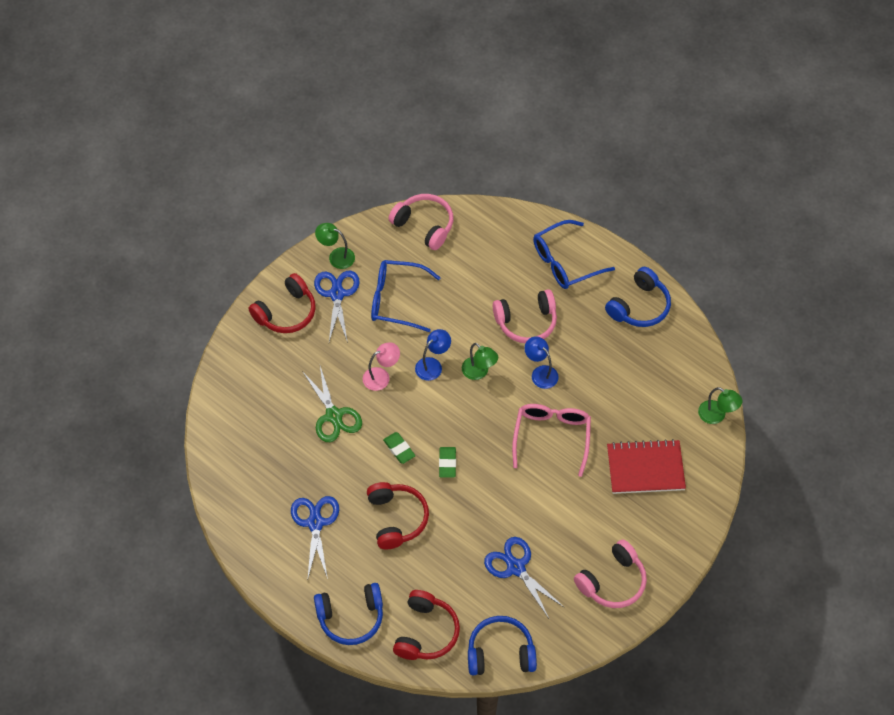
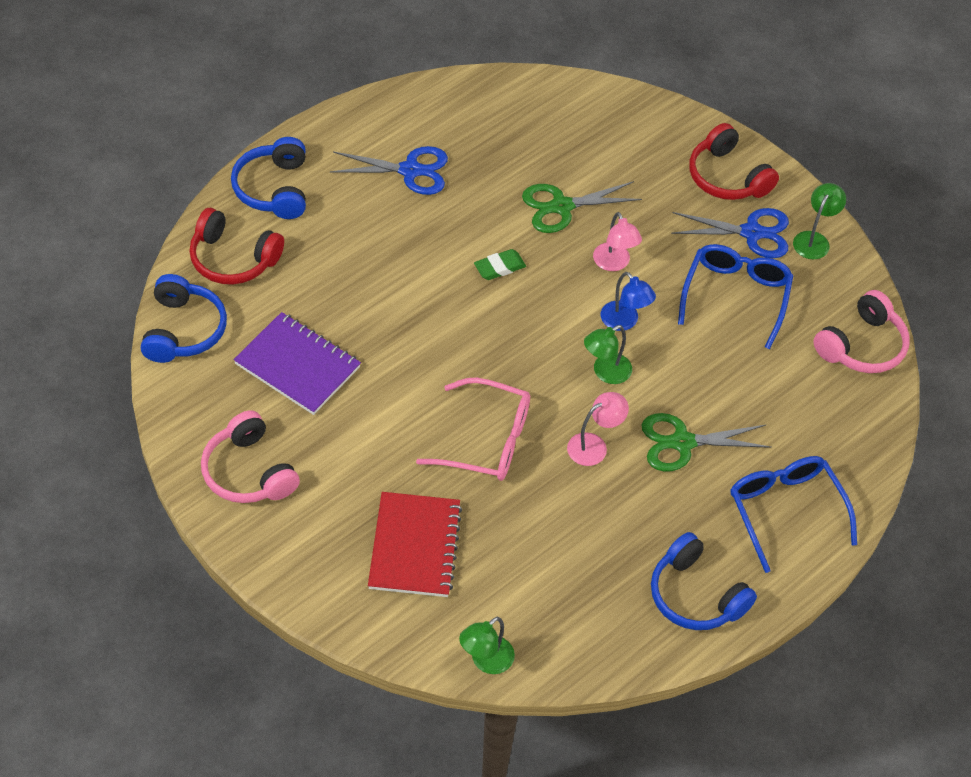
camera: 95 degrees right, 5 degrees down
red headphones [367,482,429,550] -> none
green eraser [439,447,456,478] -> none
blue scissors [484,537,565,618] -> purple notebook [233,312,361,415]
pink headphones [493,289,557,343] -> green scissors [641,413,771,472]
blue lamp [524,336,559,389] -> pink lamp [567,392,629,466]

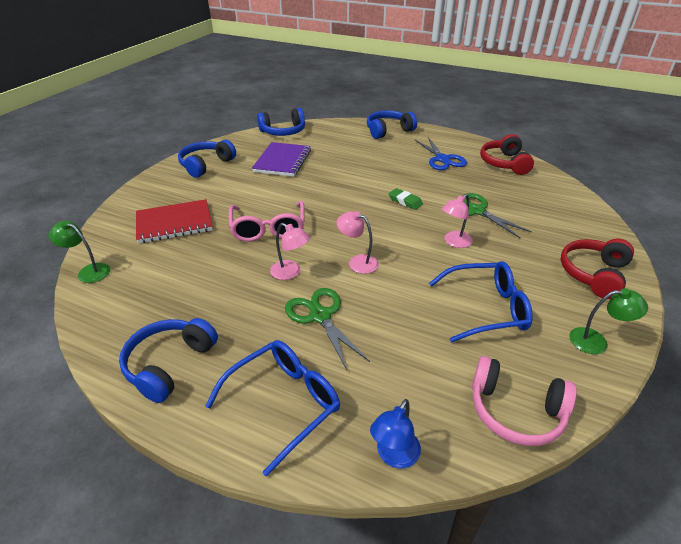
camera: 70 degrees right, 15 degrees down
red headphones [189,208,284,285] -> red headphones moved to [480,134,534,175]
pink headphones [201,410,300,503] -> blue headphones [178,140,236,178]
green lamp [584,325,632,384] -> pink lamp [337,211,379,274]
blue lamp [601,272,656,331] -> blue lamp moved to [370,399,421,469]
blue scissors [671,208,789,258] -> none

